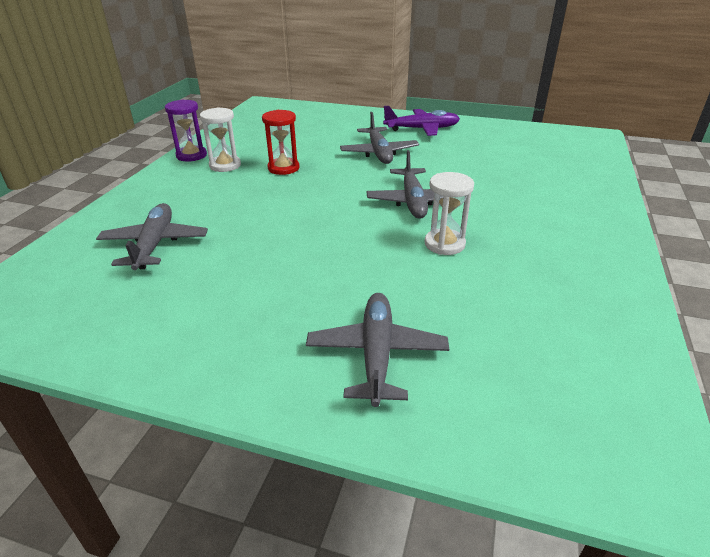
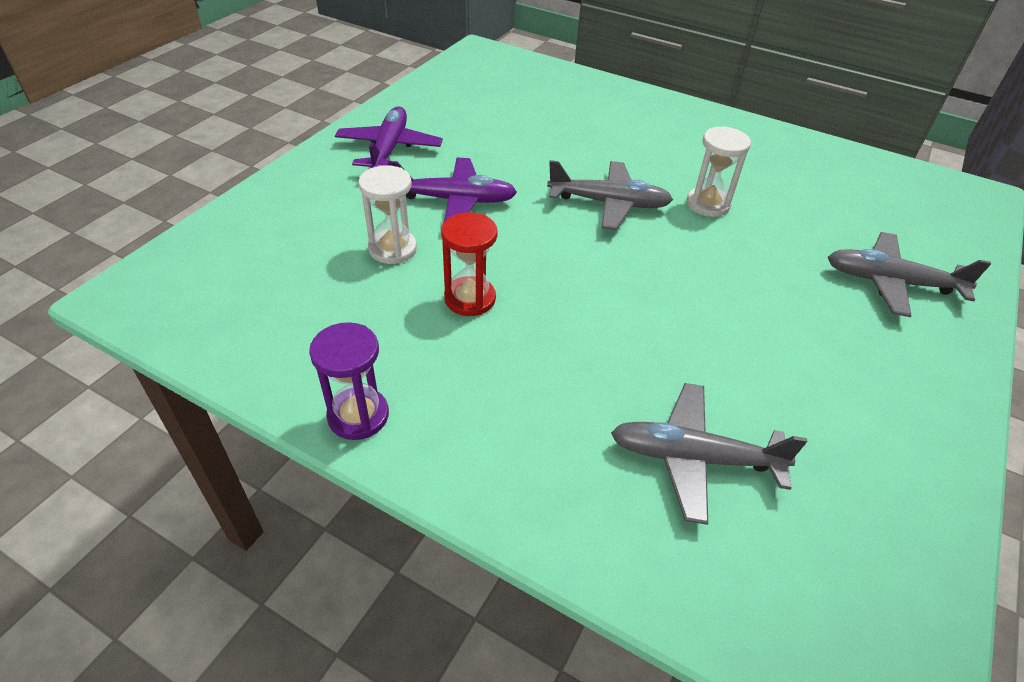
camera: 80 degrees left, 10 degrees up
white hourglass [200,107,241,172] -> white hourglass moved to [358,165,417,264]
grey plane [340,112,419,164] -> purple plane [388,157,517,222]

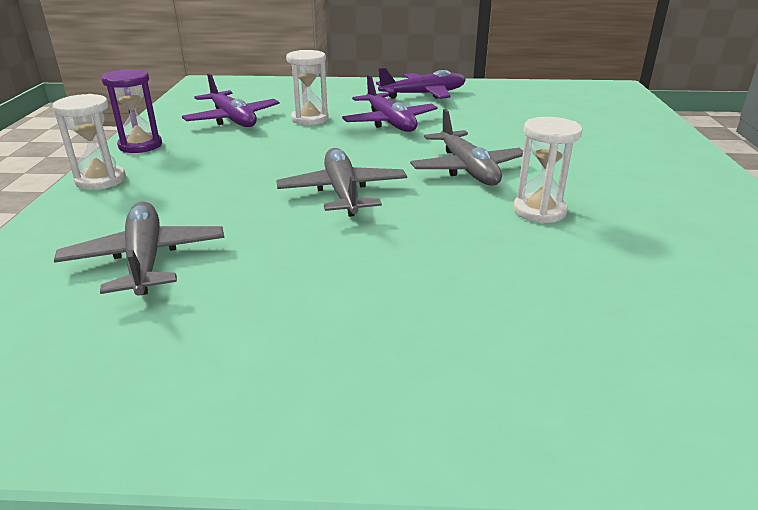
camera: 65 degrees right, 15 degrees down
red hourglass [441,212,498,316] -> none
grey plane [828,232,991,317] -> grey plane moved to [276,148,407,217]
none -> white hourglass [52,94,126,190]
none -> purple plane [182,73,280,127]

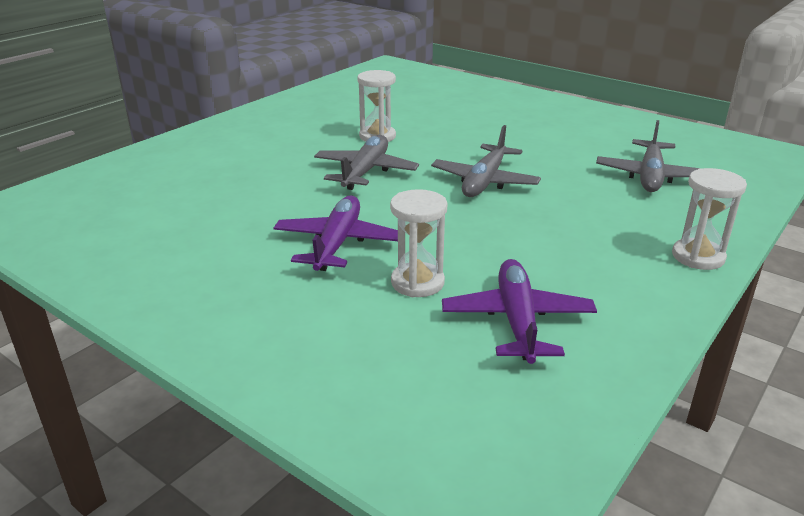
camera: 145 degrees left, 0 degrees up
purple hourglass [101,69,162,153] -> none
purple plane [376,68,466,99] -> none

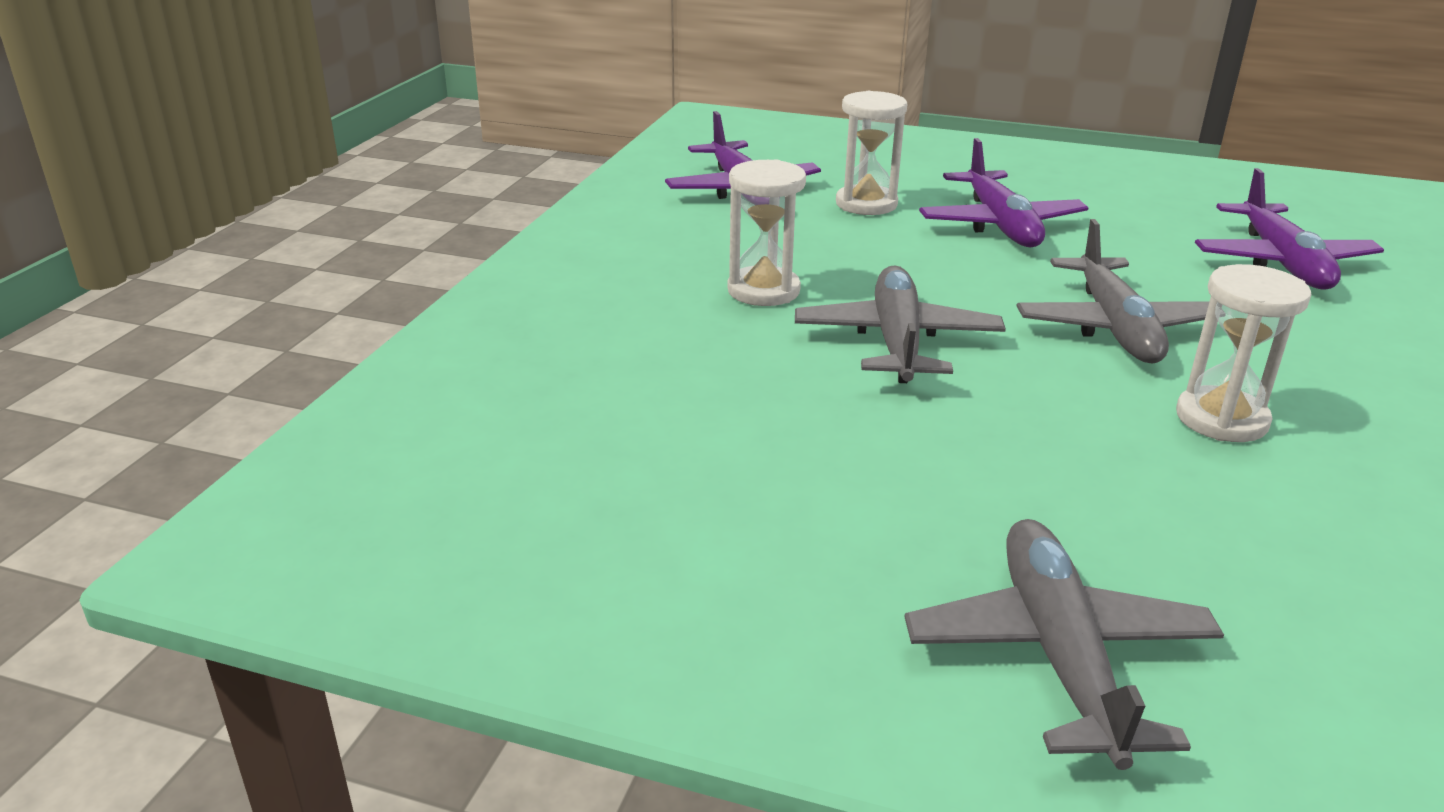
camera: 160 degrees right, 0 degrees up
grey plane [596,120,699,192] -> grey plane moved to [904,519,1224,770]
white hourglass [672,168,747,270] -> white hourglass moved to [727,159,806,306]
none -> purple plane [1195,168,1384,290]

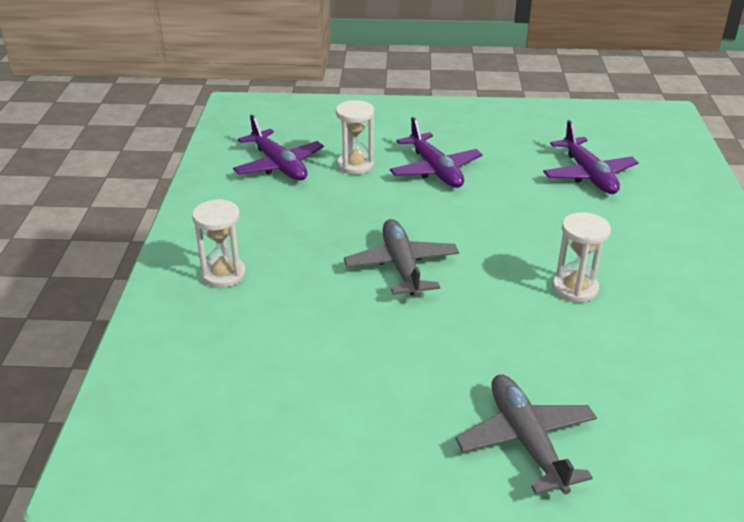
camera: 15 degrees left, 5 degrees up
white hourglass [727,159,806,306] -> white hourglass moved to [192,199,246,288]
grey plane [1016,219,1210,363] -> none

